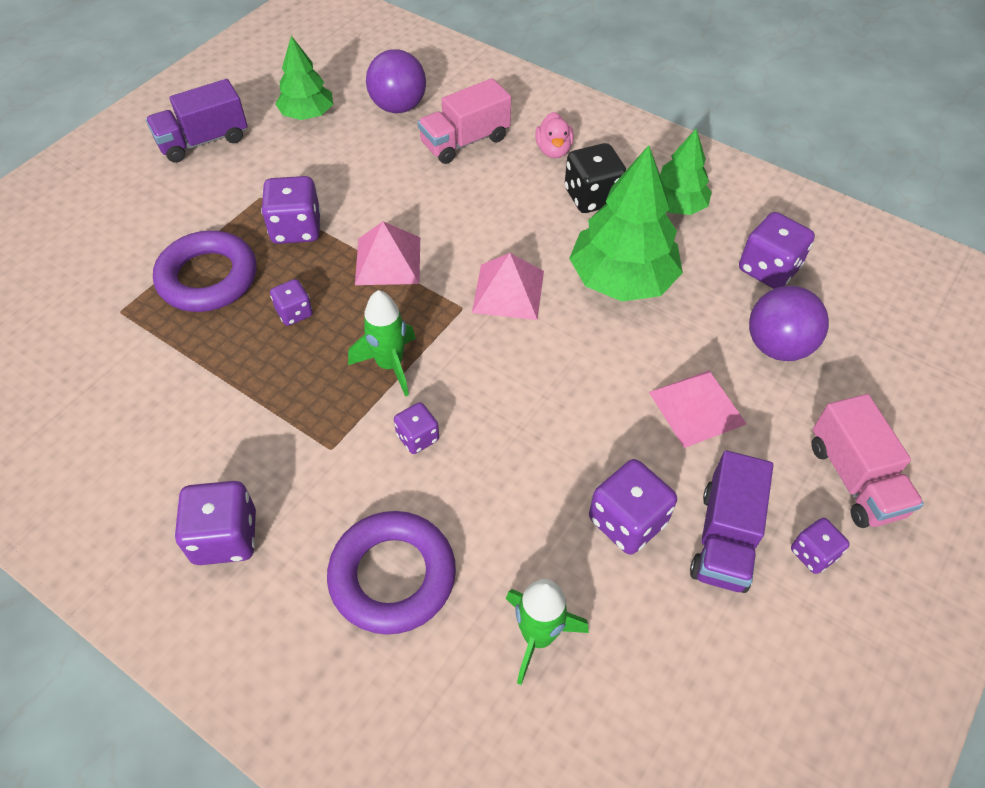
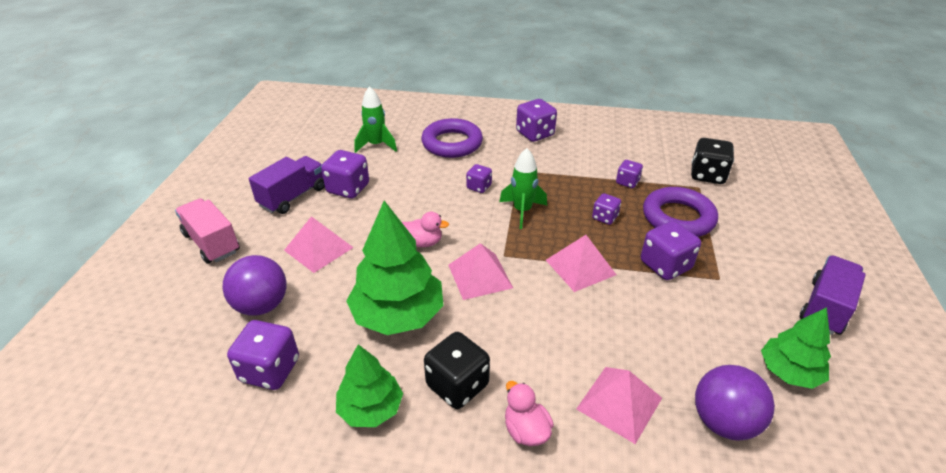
camera: 155 degrees right, 15 degrees down
pink truck [418,78,511,164] -> pink pyramid [576,367,662,444]
purple truck [690,450,773,593] -> purple truck turned 45 degrees clockwise [249,156,325,214]
purple dice [791,518,850,574] -> purple dice moved to [616,160,643,188]
none -> pink duck [402,212,449,247]
none -> black dice [691,138,734,184]

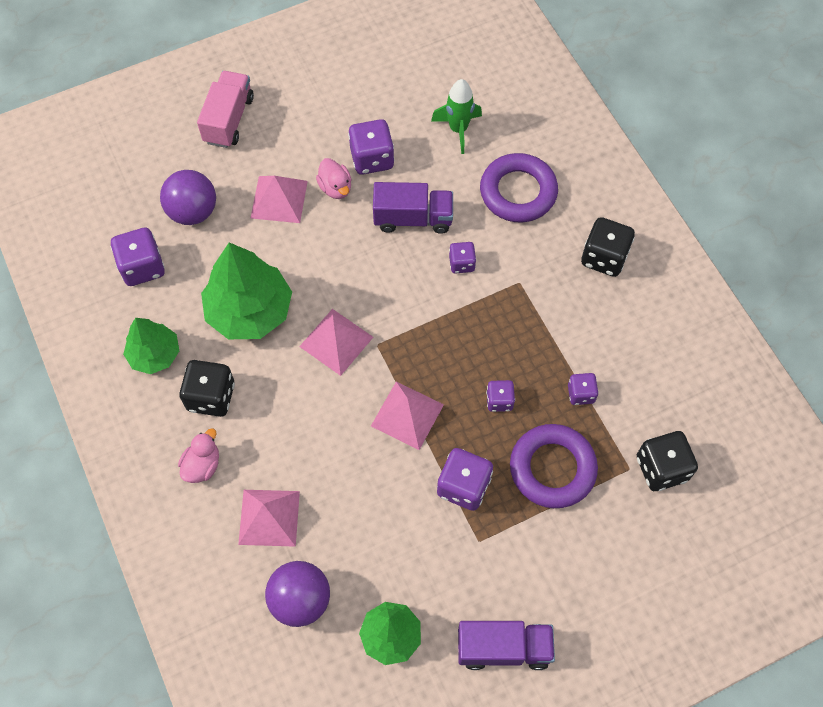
camera: 55 degrees right, 25 degrees up
purple truck [249,156,325,214] -> purple truck moved to [373,182,453,234]
pink duck [402,212,449,247] -> pink duck moved to [316,158,351,199]
green rocket [499,148,547,229] -> none
purple dice [516,99,557,142] -> black dice [581,217,635,277]

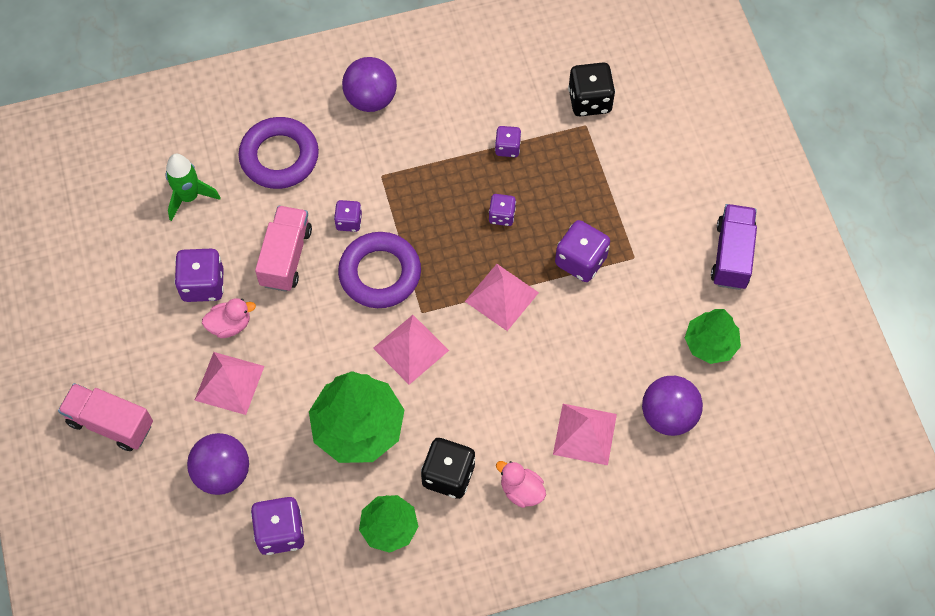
camera: 80 degrees left, 0 degrees up
purple truck [373,182,453,234] -> pink truck [255,206,312,292]
purple ring [510,424,598,508] -> purple ring moved to [338,232,421,308]
black dice [581,217,635,277] -> purple ball [342,57,397,112]

